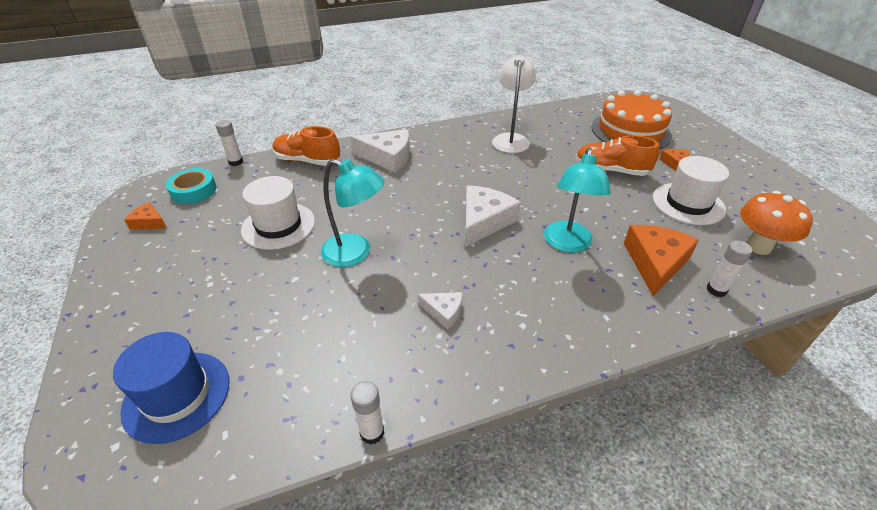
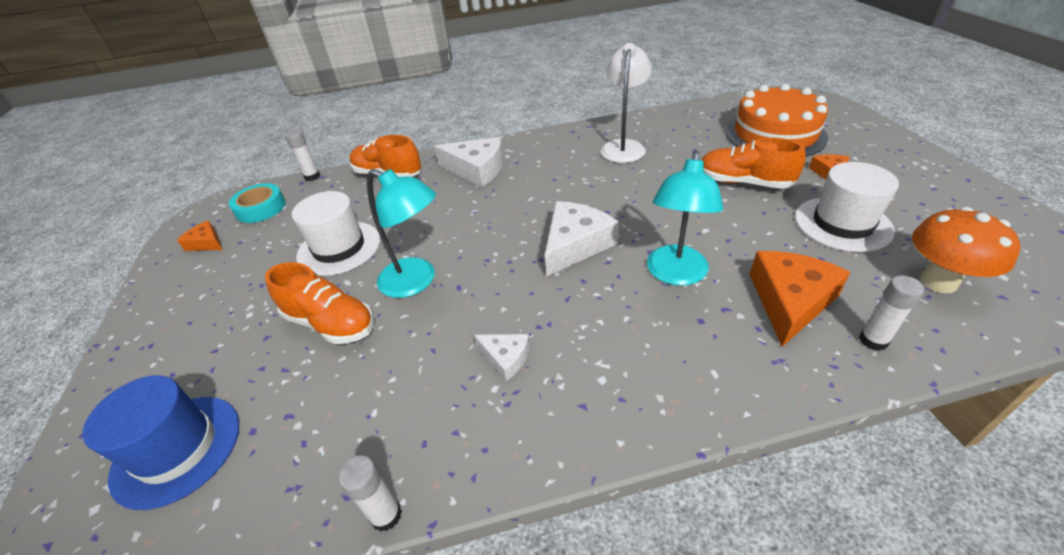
camera: 10 degrees right, 0 degrees up
none -> orange shoe [265,262,374,344]

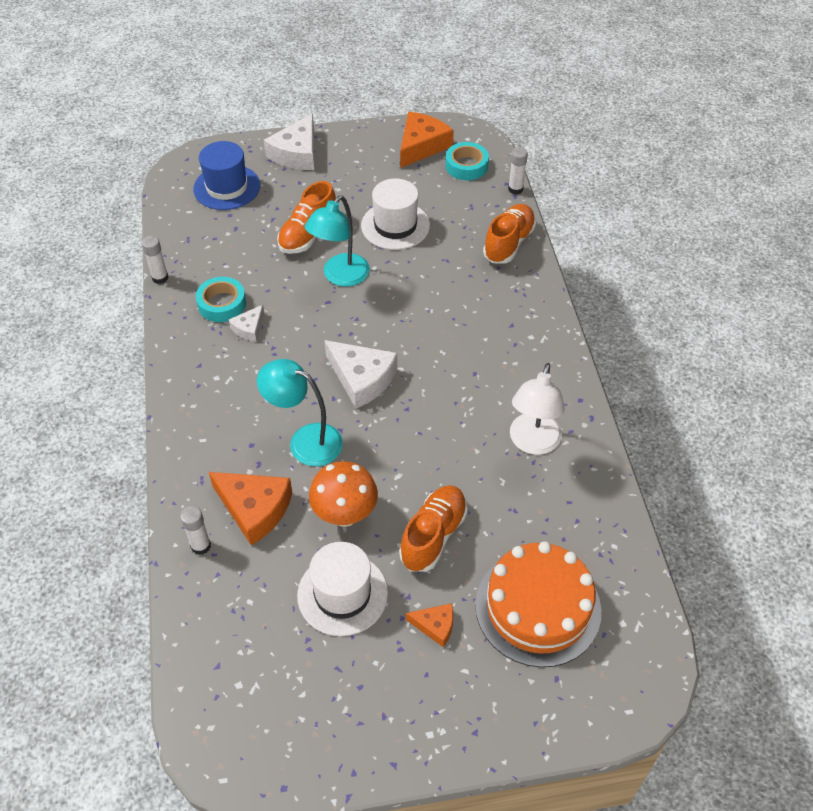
camera: 90 degrees right, 10 degrees up
orange cheese [177,220,223,251] -> orange cheese [400,112,454,168], size x1.87
white cheese [434,137,503,187] -> white cheese moved to [264,113,314,170]
white lamp [601,43,652,163] -> white lamp turned 90 degrees clockwise [510,363,565,455]
orange mushroom [912,207,1020,293] -> orange mushroom moved to [309,461,378,527]
none -> turquoise tape [196,277,246,322]

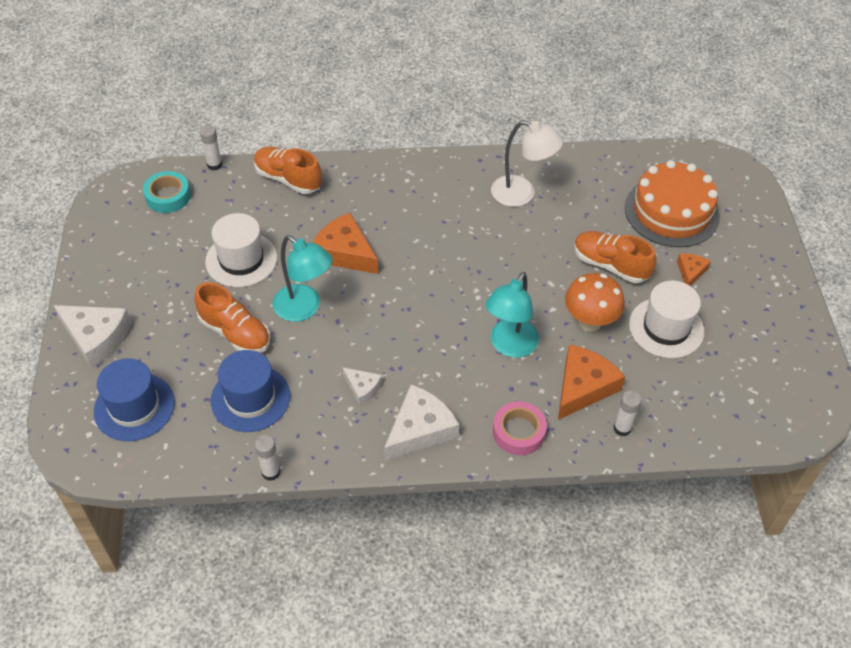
camera: 85 degrees left, 0 degrees up
turquoise tape [196,277,246,322] -> none
white cheese [325,340,397,409] -> white cheese moved to [384,384,459,461]
orange cheese [400,112,454,168] -> orange cheese moved to [312,213,378,274]
none -> blue hat [211,350,290,432]
none -> pink tape [493,401,547,455]

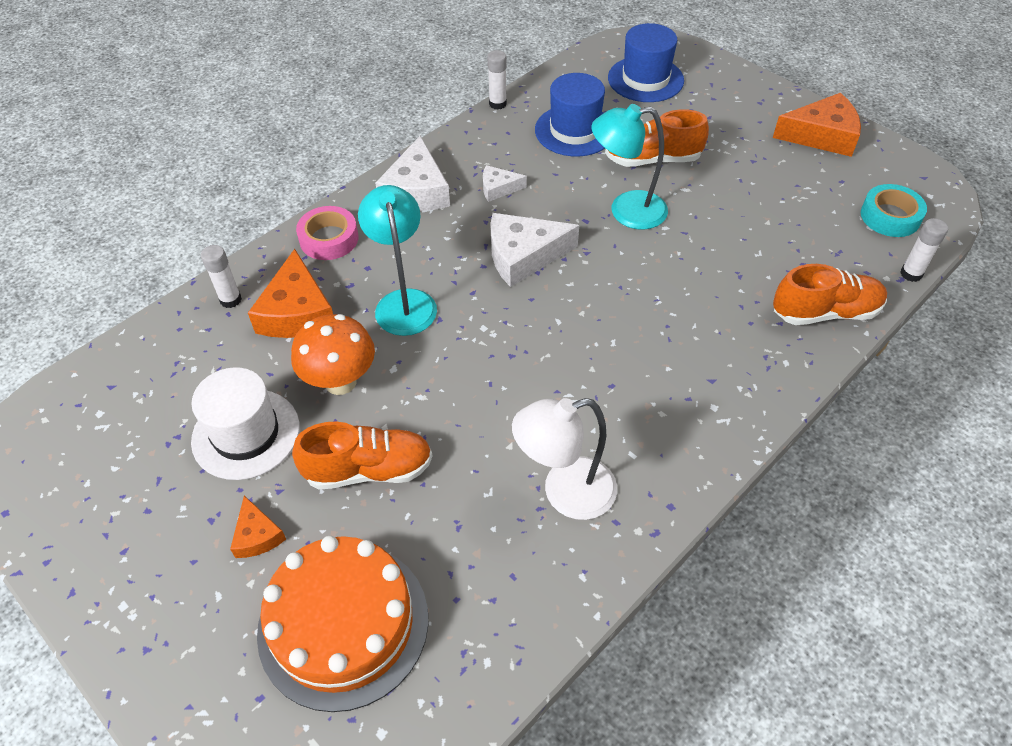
camera: 140 degrees right, 0 degrees up
white cheese [54,305,131,368] -> white cheese moved to [490,213,579,287]
white hat [205,213,277,287] -> none
orange cheese [312,213,378,274] -> orange cheese moved to [773,93,861,157]

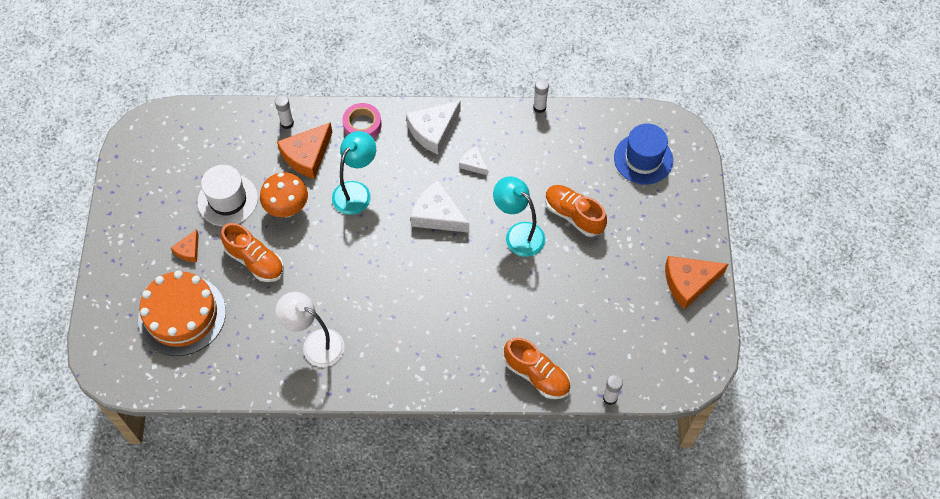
camera: 45 degrees right, 10 degrees up
blue hat [535,73,605,156] -> none
orange cheese [773,93,861,157] -> orange cheese turned 120 degrees clockwise [665,256,728,310]
turquoise tape [861,184,927,237] -> none

